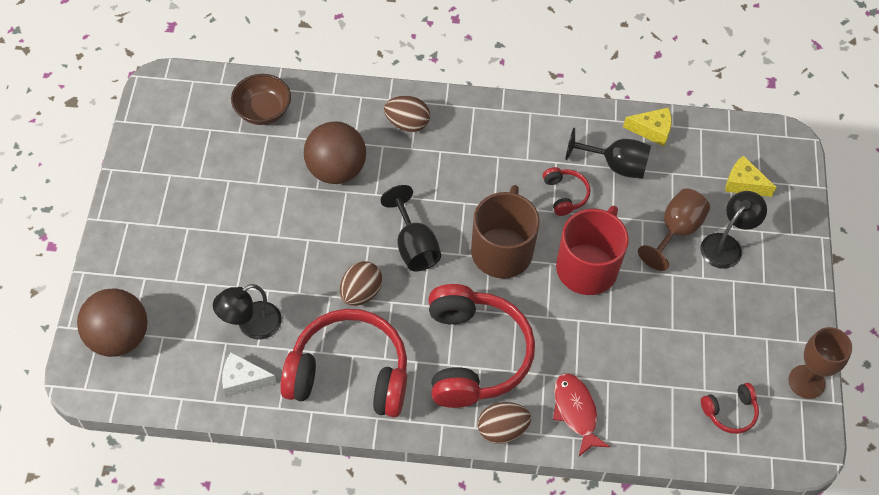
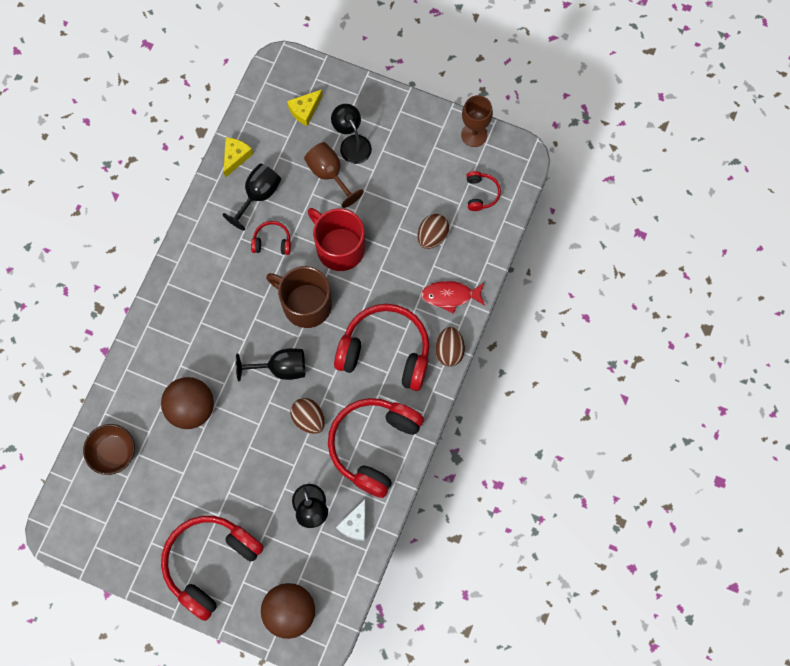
camera: 70 degrees left, 15 degrees up
brown egg [384,95,430,132] -> brown egg moved to [418,214,449,249]
none -> red headphones [161,516,264,621]

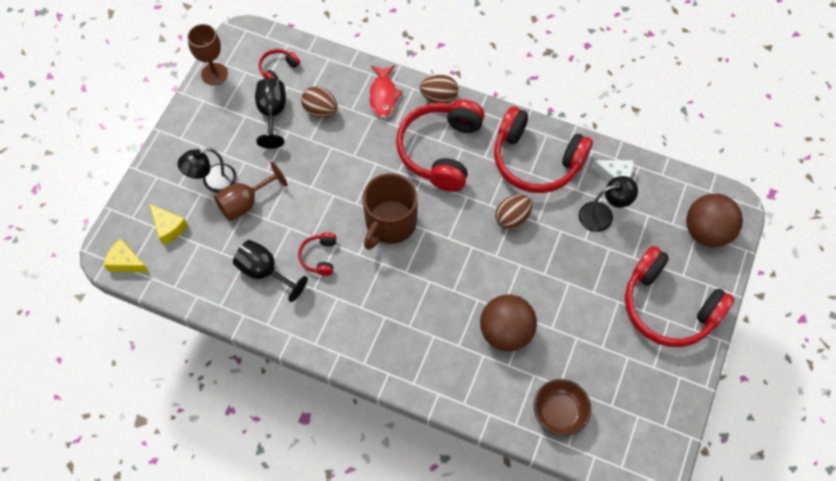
camera: 90 degrees left, 10 degrees down
yellow cheese [224,138,253,178] -> yellow cheese moved to [104,238,149,272]
black goblet [236,348,305,381] -> black goblet moved to [255,78,286,149]
red mug [308,208,365,271] -> none
red headphones [466,171,501,211] -> red headphones turned 45 degrees counterclockwise [258,49,300,80]

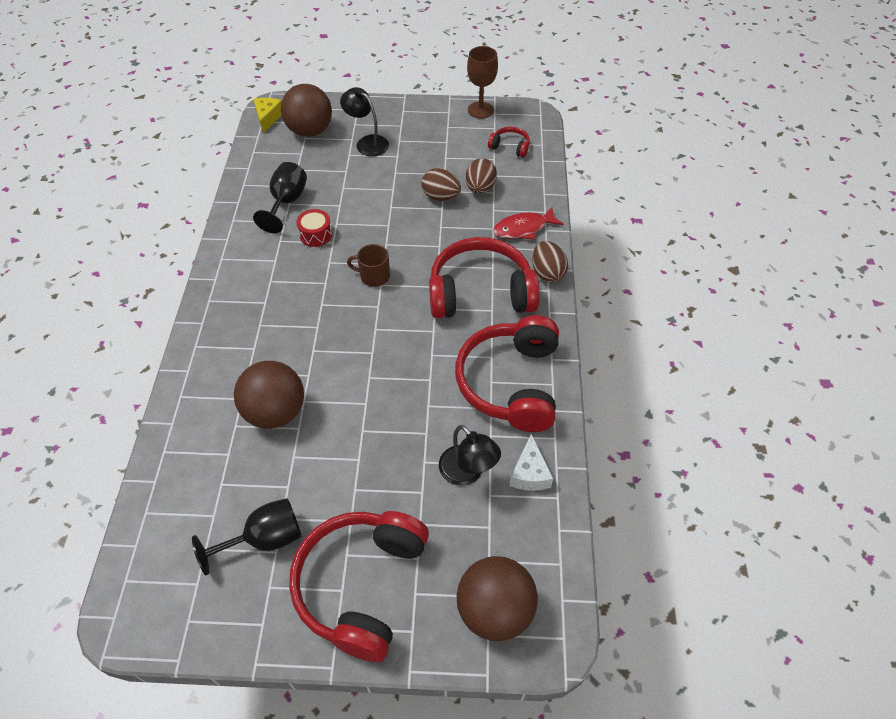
camera: 70 degrees right, 10 degrees down
yellow cheese [150,204,188,244] -> brown ball [281,84,332,137]
brown goblet [214,162,287,221] -> none
black goblet [255,78,286,149] -> black goblet moved to [192,498,301,575]
red headphones [298,233,337,276] -> red drum [296,209,332,247]
brown mug [363,173,418,250] -> brown mug [347,244,390,287], size x0.53
brown egg [495,194,532,230] -> brown egg moved to [421,168,461,201]
brown bowl [534,379,592,436] -> none

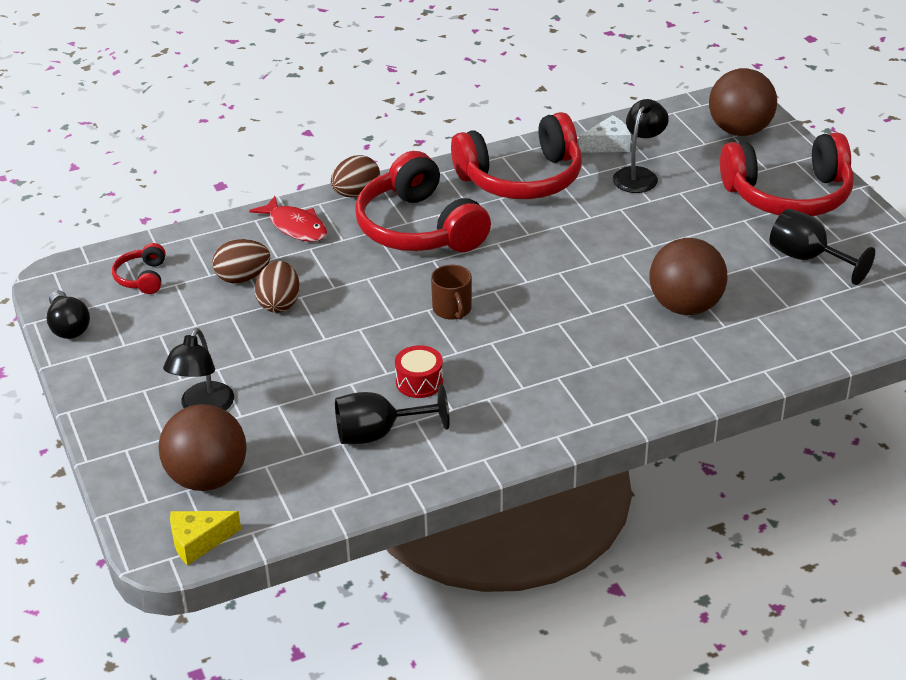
camera: 115 degrees left, 15 degrees down
brown goblet [467,46,498,119] -> black light bulb [47,290,90,339]

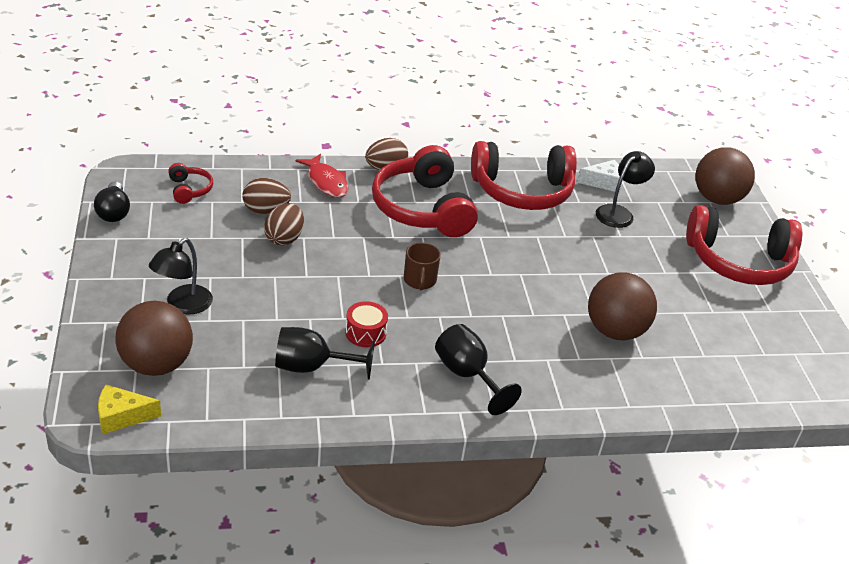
camera: 10 degrees right, 0 degrees up
red headphones [112,243,166,294] -> red headphones turned 150 degrees clockwise [168,163,213,204]
black goblet [770,209,875,285] -> black goblet moved to [435,324,522,415]

